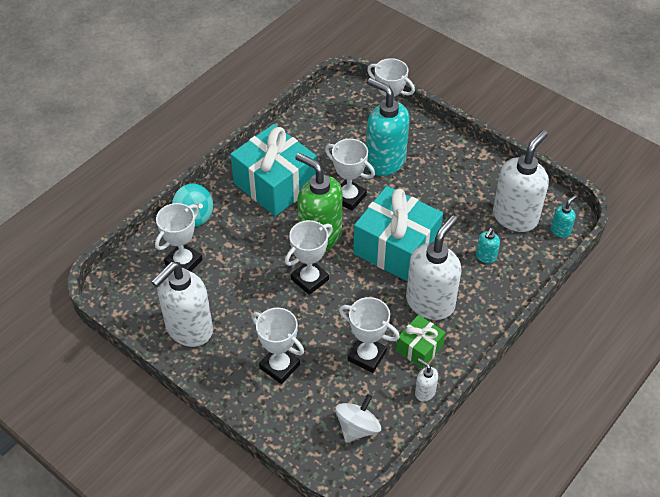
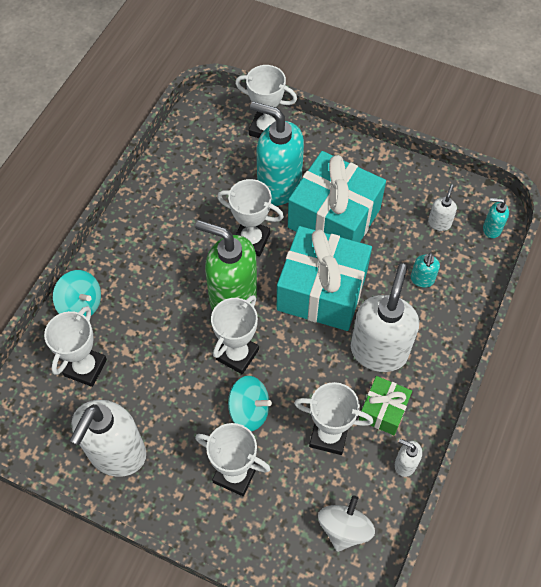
camera: 15 degrees left, 10 degrees up
turquoise gift [230,124,317,216] -> turquoise gift moved to [288,151,386,242]
white soap dispenser [493,130,549,232] -> white soap dispenser [428,184,457,231], size x0.44
turquoise soap dispenser [551,195,577,238] -> turquoise soap dispenser turned 105 degrees counterclockwise [483,198,509,238]
none -> turquoise spinning top [228,376,272,431]

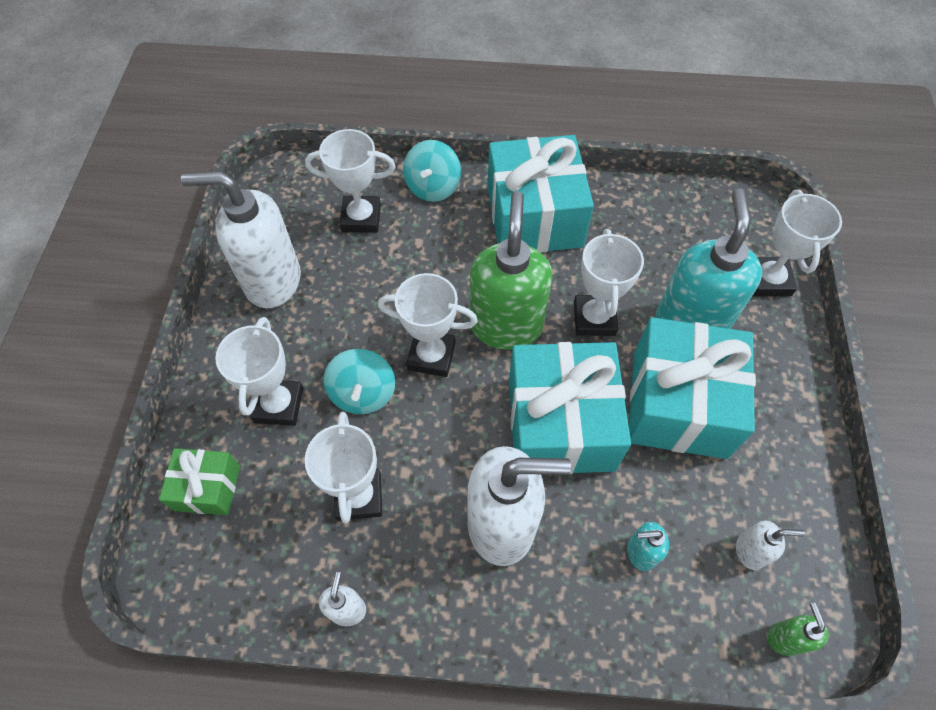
camera: 70 degrees right, 0 degrees up
white spinning top [318,495,375,552] -> none
green gift [359,376,412,435] -> green gift moved to [159,448,240,515]
turquoise soap dispenser [483,198,509,238] -> green soap dispenser [767,603,829,656]
none -> turquoise gift [488,135,594,253]

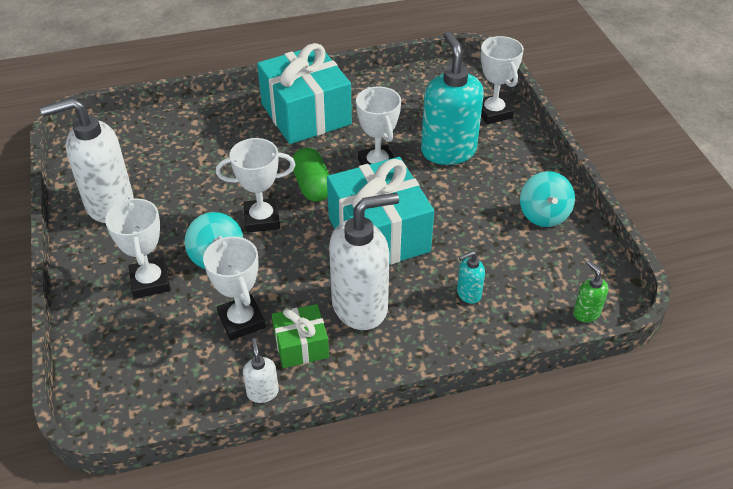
camera: 20 degrees left, 15 degrees down
green gift [159,448,240,515] -> green gift moved to [272,304,329,368]
white trophy [305,129,395,233] -> none
turquoise spinning top [403,140,461,202] -> turquoise spinning top moved to [520,171,575,227]
green soap dispenser [470,191,553,350] -> green capsule [293,147,330,202]
turquoise gift [629,317,756,459] -> none
white soap dispenser [736,521,805,570] -> none

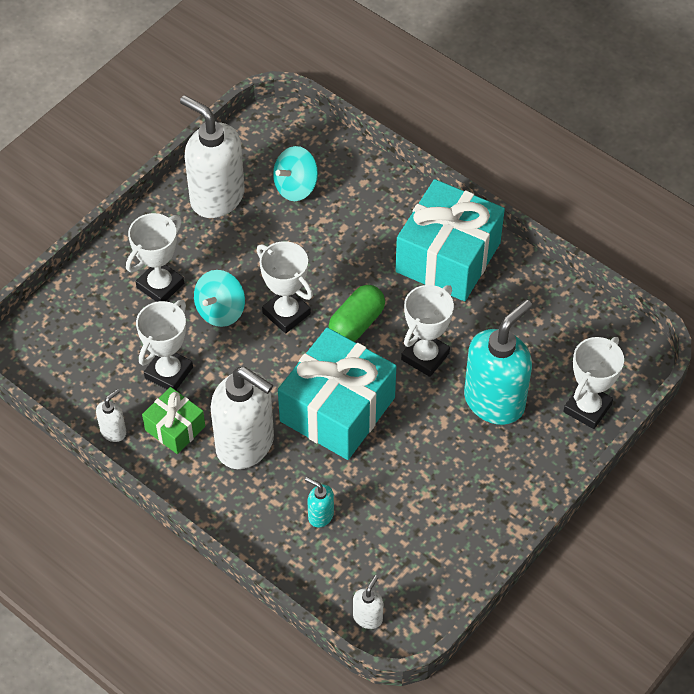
camera: 55 degrees right, 10 degrees up
turquoise spinning top [520,171,575,227] -> turquoise spinning top moved to [273,146,318,201]
green soap dispenser [573,261,608,322] -> white soap dispenser [353,575,384,629]

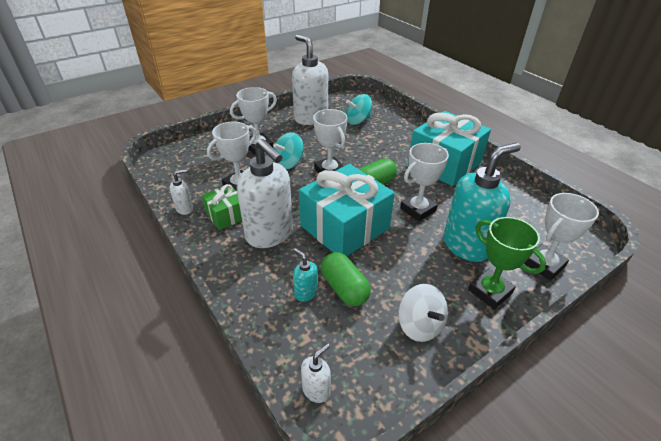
camera: 15 degrees right, 15 degrees down
none -> green capsule [321,252,371,306]
none -> white spinning top [398,284,448,342]
none -> green trophy [468,217,546,309]

